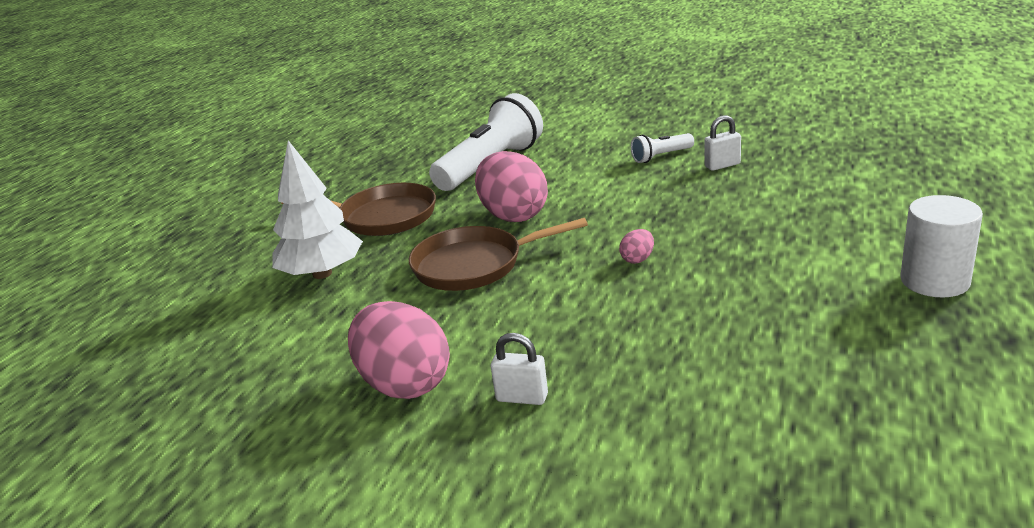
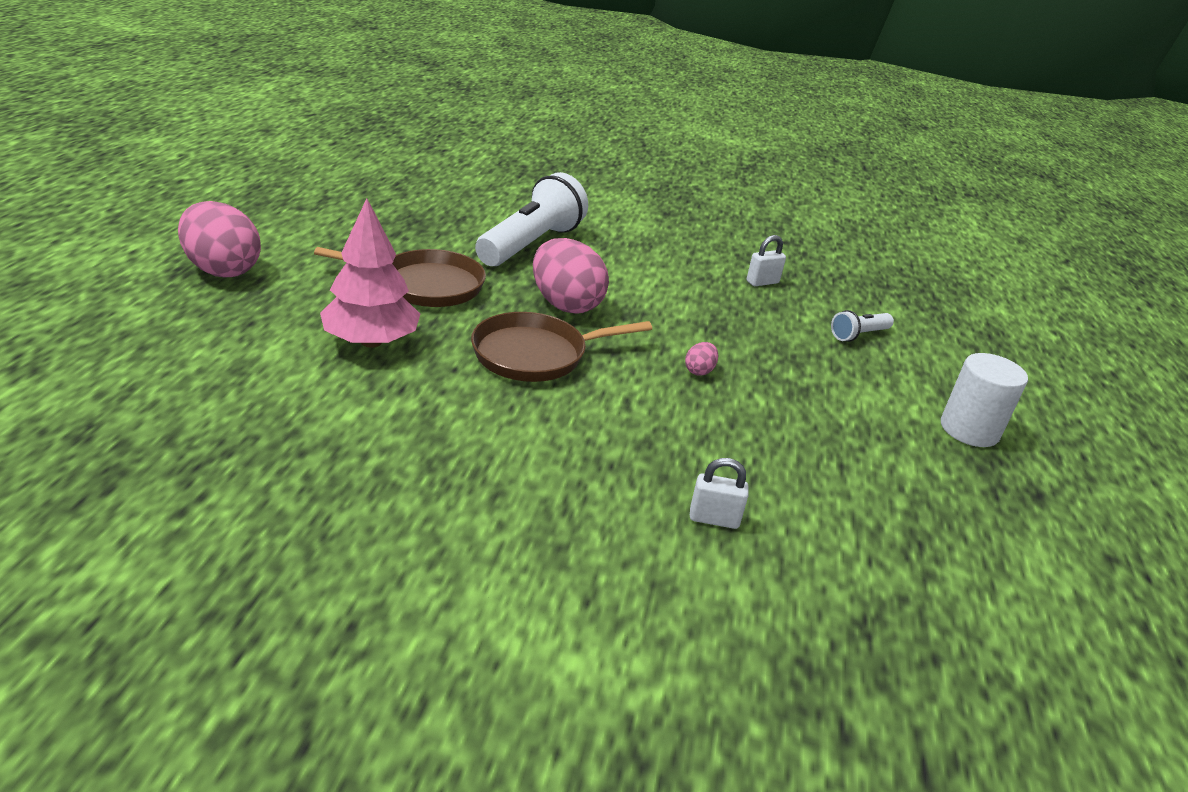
camera: 15 degrees left, 5 degrees up
white tree [272,140,363,279] -> pink tree [320,198,420,348]
pink egg [348,301,450,399] -> pink egg moved to [178,201,261,277]
white padlock [491,333,548,405] -> white padlock moved to [690,458,749,529]
white flashlight [631,133,694,163] -> white flashlight moved to [831,310,894,342]

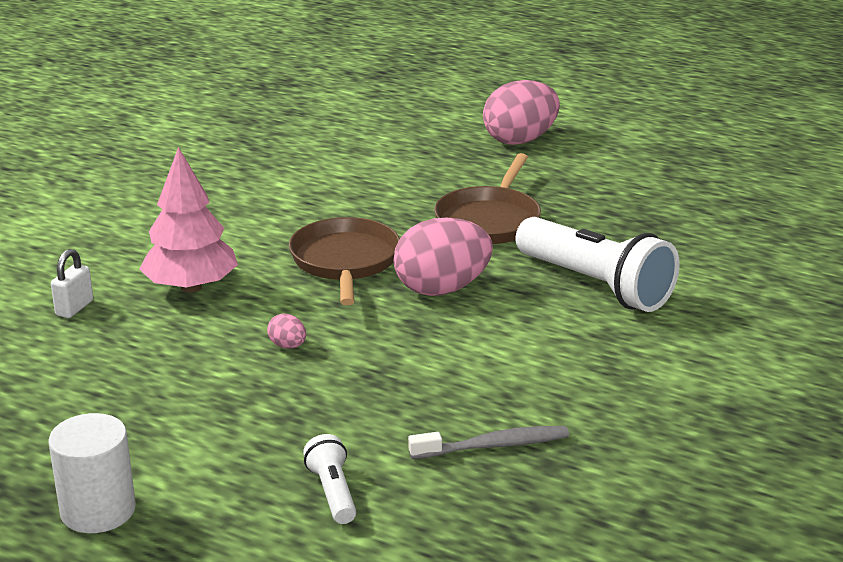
camera: 110 degrees right, 5 degrees down
pink tree [320,198,420,348] -> pink tree moved to [139,147,238,293]
white padlock [747,235,786,286] -> grey toothbrush [408,426,569,459]

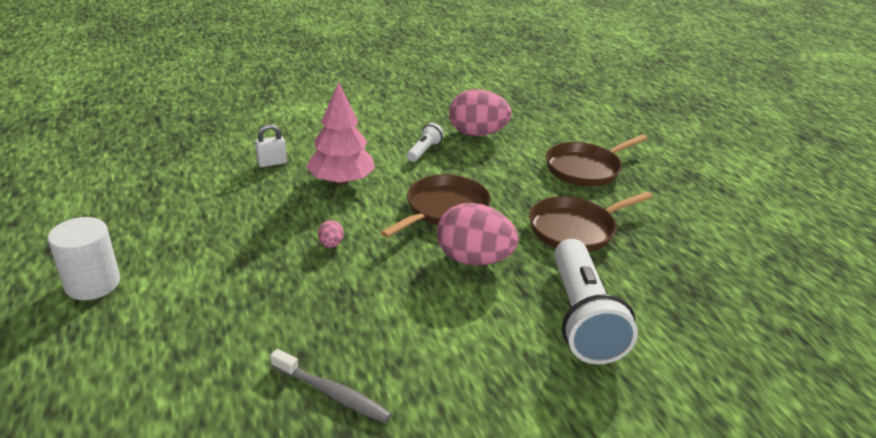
camera: 40 degrees right, 5 degrees up
white flashlight [303,434,356,524] -> white flashlight moved to [407,123,444,162]
pink egg [483,80,560,145] -> pink egg moved to [449,89,512,136]
none -> brown pan [546,135,647,187]

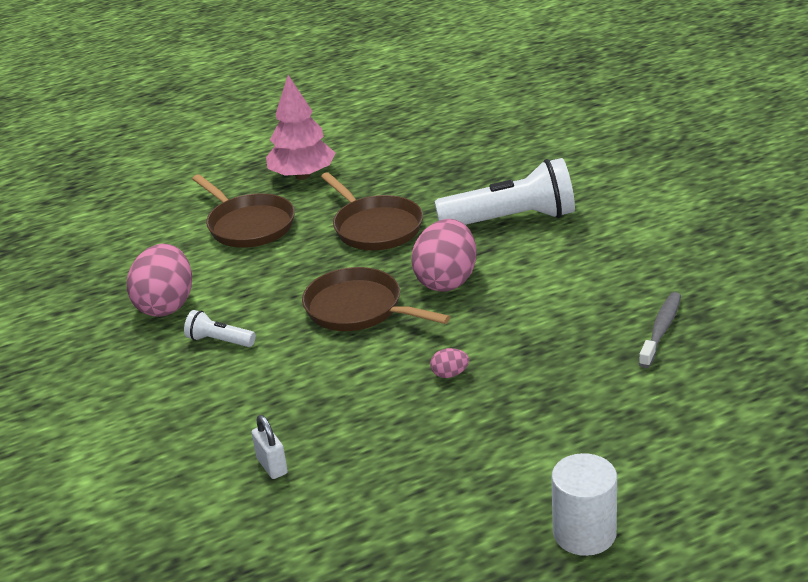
camera: 90 degrees left, 0 degrees up
pink tree [306,82,375,185] -> pink tree moved to [266,75,336,180]

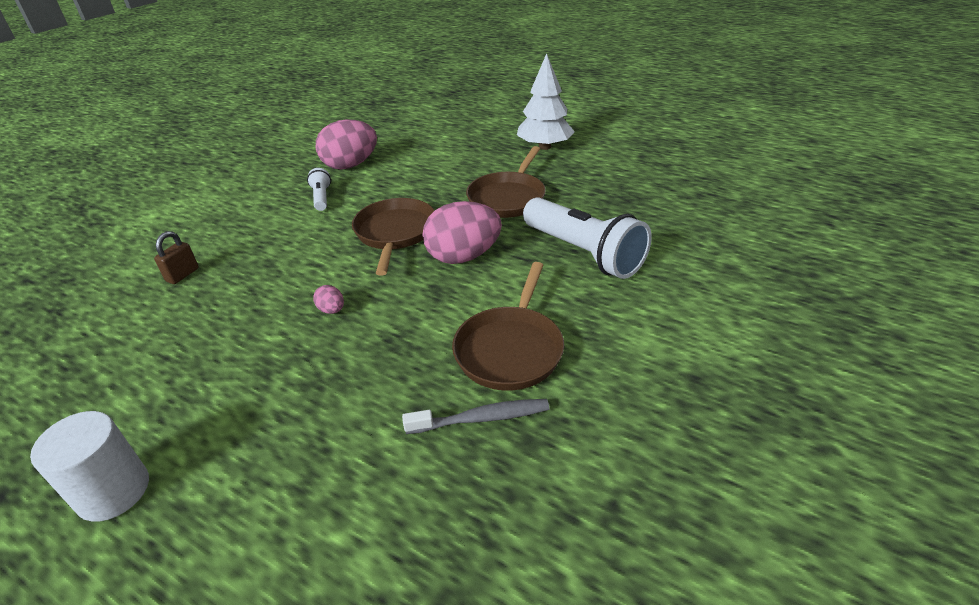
camera: 55 degrees right, 5 degrees up
brown pan [192,174,295,248] -> brown pan moved to [452,262,564,390]
white padlock [251,415,288,479] -> brown padlock [154,231,199,284]
pink tree [266,75,336,180] -> white tree [517,53,575,150]

